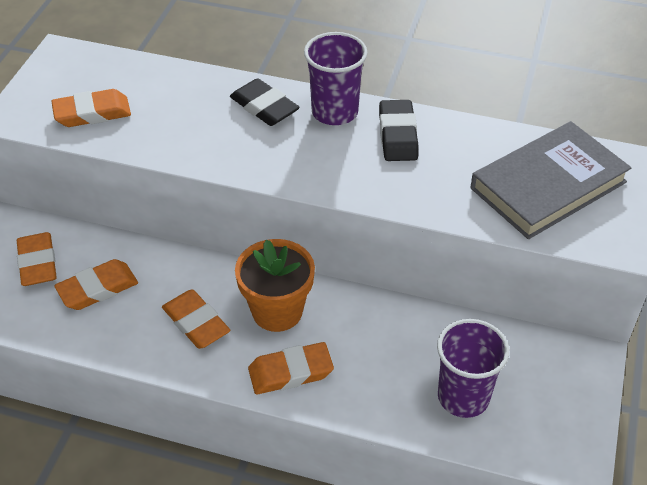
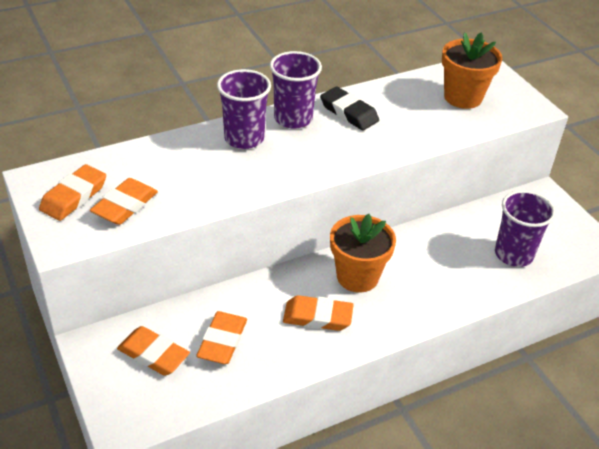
camera: 45 degrees left, 5 degrees down
black eraser [230,78,300,126] -> purple cup [217,69,271,149]
orange eraser [248,342,334,394] -> orange eraser moved to [39,164,106,221]
grey book [470,121,632,239] -> orange flower pot [442,32,502,109]

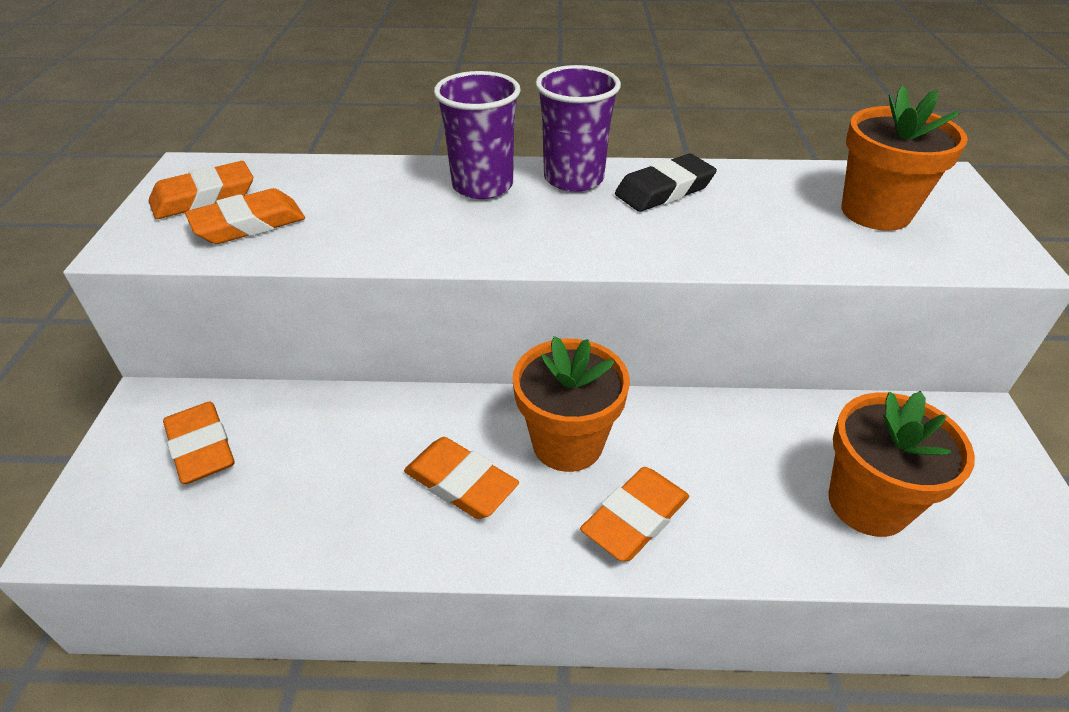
camera: 30 degrees right, 0 degrees up
orange eraser [196,311,247,364] -> orange eraser moved to [580,467,689,561]
black eraser [320,86,379,130] -> black eraser turned 75 degrees clockwise [615,154,717,212]
purple cup [495,190,555,267] -> orange flower pot [828,391,975,537]

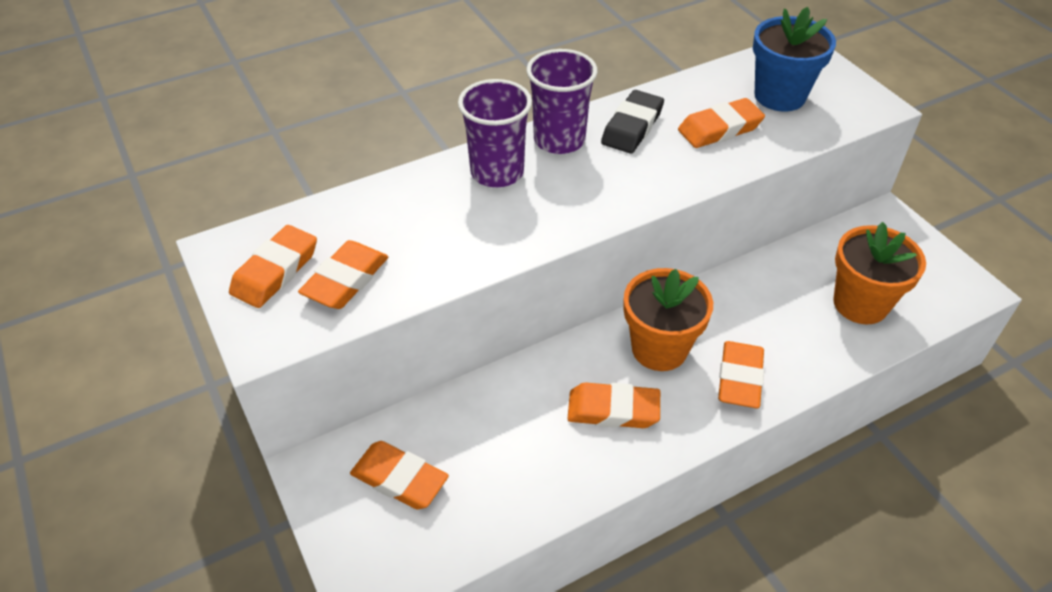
camera: 30 degrees left, 5 degrees up
orange flower pot [841,85,968,231] -> blue flower pot [753,7,836,111]
none -> orange eraser [678,98,765,148]

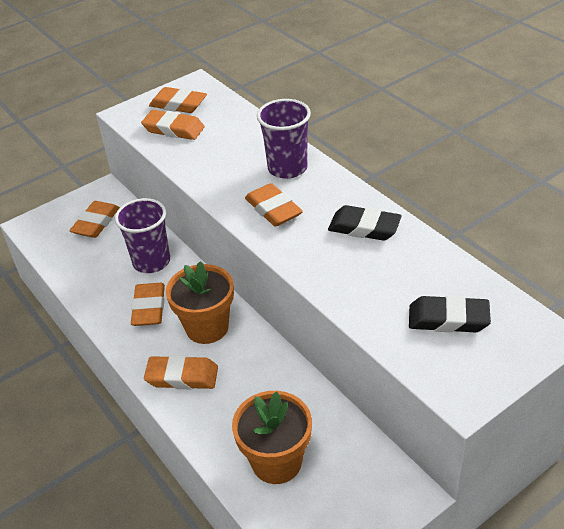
camera: 85 degrees right, 5 degrees down
purple cup [526,49,598,154] -> purple cup moved to [115,198,170,273]
orange eraser [678,98,765,148] -> orange eraser moved to [245,183,303,227]
blue flower pot [753,7,836,111] -> black eraser [409,295,491,332]

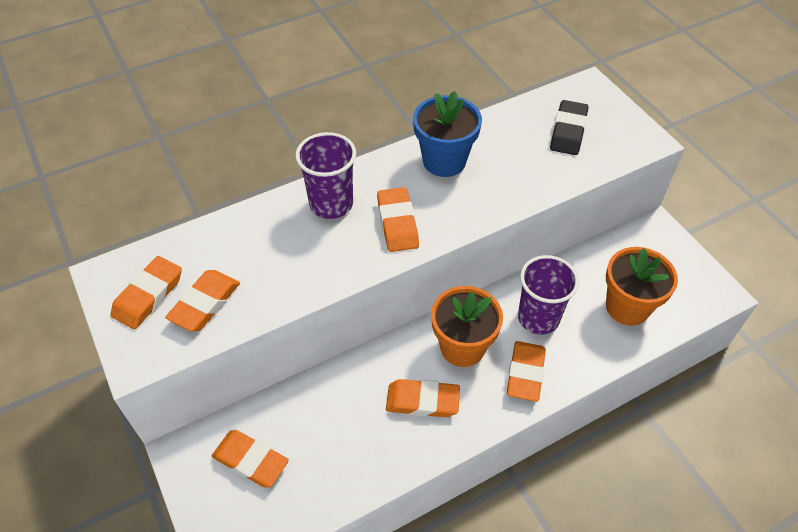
camera: 85 degrees left, 10 degrees up
purple cup [115,198,170,273] -> purple cup moved to [518,255,579,335]
orange eraser [245,183,303,227] -> orange eraser turned 75 degrees counterclockwise [377,187,419,252]
black eraser [328,205,402,241] -> blue flower pot [413,91,482,177]

